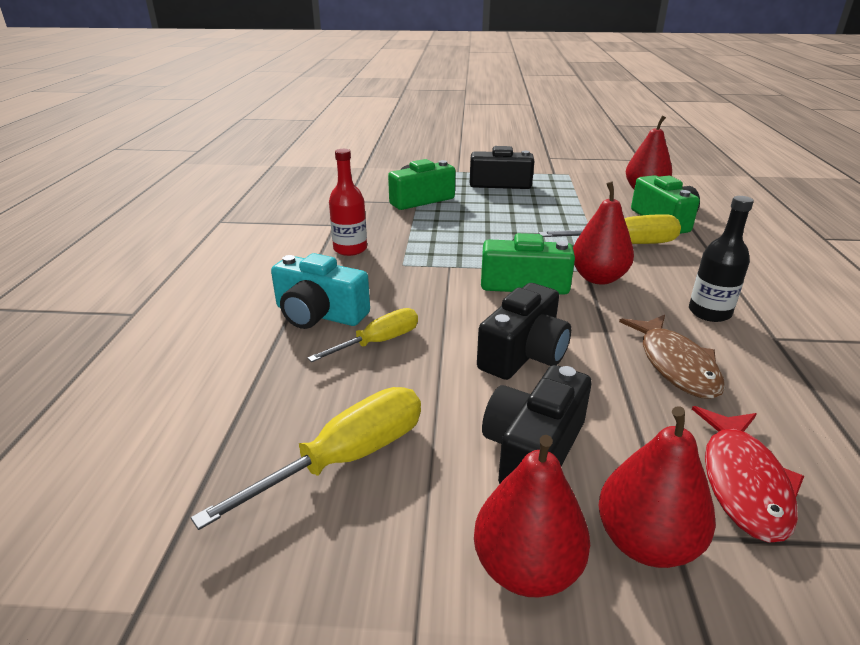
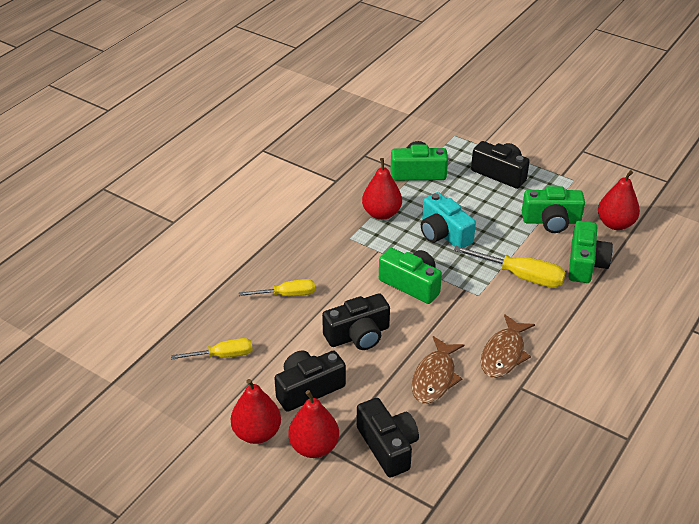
camera: 30 degrees right, 10 degrees up
yellow screwdriver [191,387,421,530] -> yellow screwdriver [171,338,253,360], size x0.66
turquoise camera [271,253,370,329] -> turquoise camera moved to [421,192,476,248]
red bottle [329,149,367,256] -> none
red pear [573,181,634,285] -> red pear moved to [362,158,402,220]
black bottle [689,196,754,322] -> brown fish [481,314,535,378]
red fish [692,406,804,542] -> black camera [357,398,419,477]
none -> green camera [522,186,585,233]

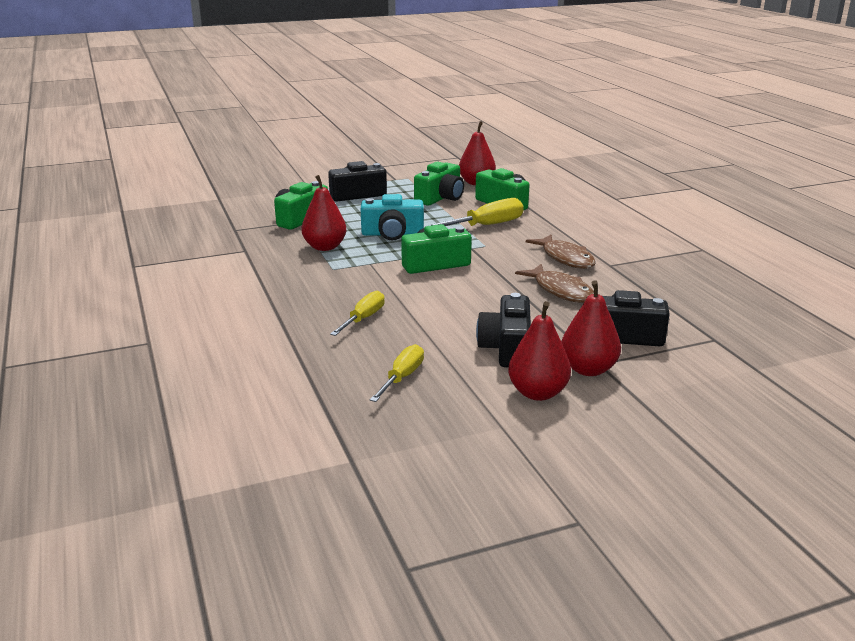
camera: 55 degrees left, 15 degrees down
black camera [322,293,390,350] -> none

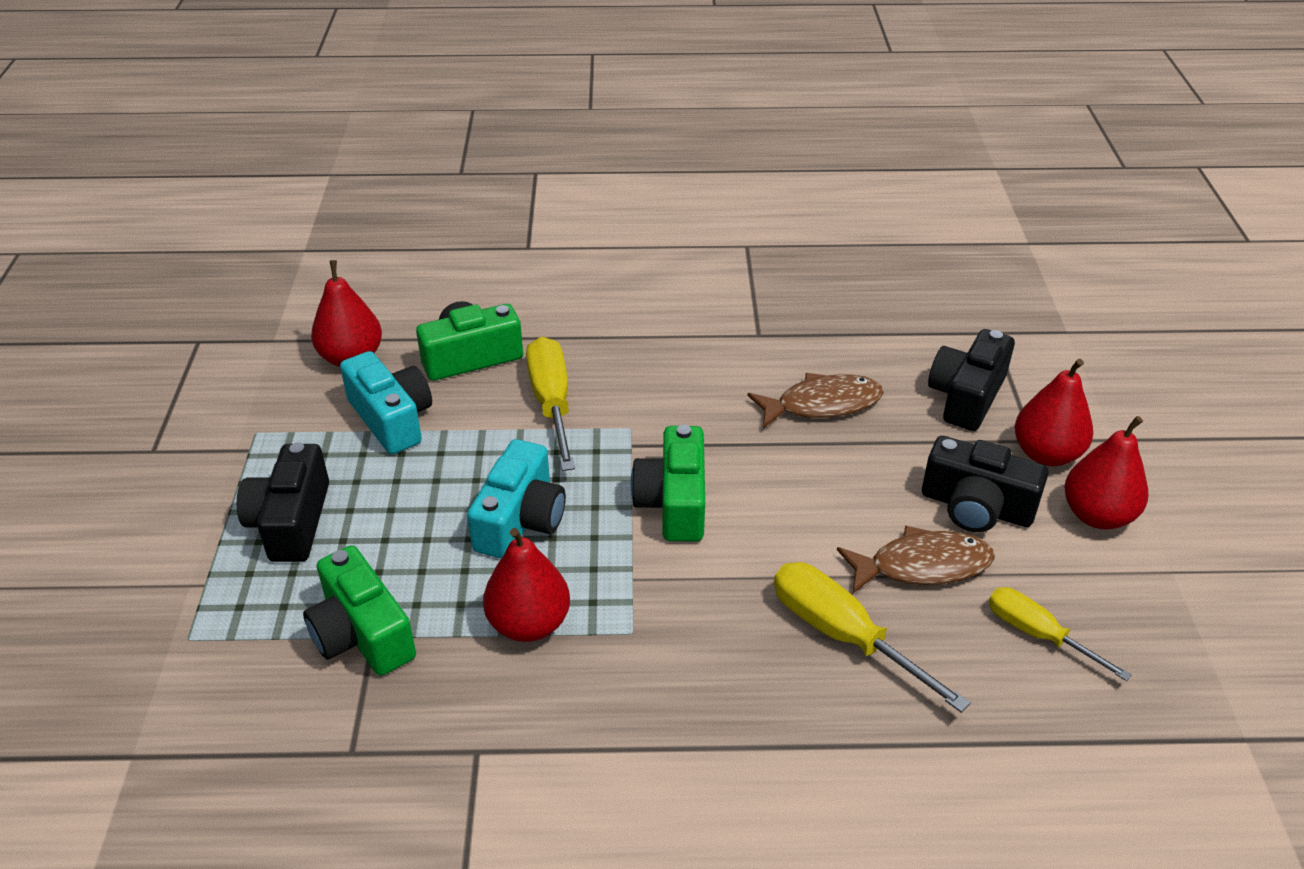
camera: 70 degrees left, 15 degrees up
yellow screwdriver [330,291,385,336] -> yellow screwdriver [774,562,971,713], size x1.52
green camera [414,162,464,205] -> turquoise camera [340,351,432,454]
brown fish [526,235,596,269] -> brown fish moved to [837,525,995,593]

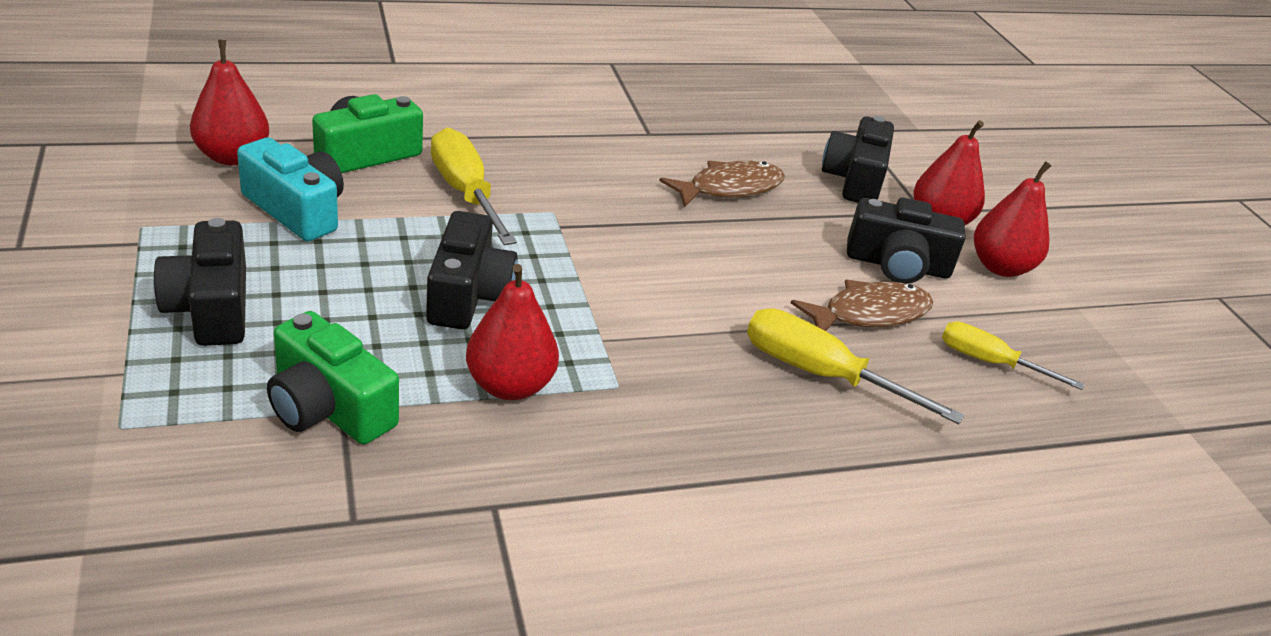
camera: 20 degrees left, 5 degrees down
turquoise camera [467,439,566,558] -> black camera [426,211,518,329]
green camera [631,425,705,542] -> none

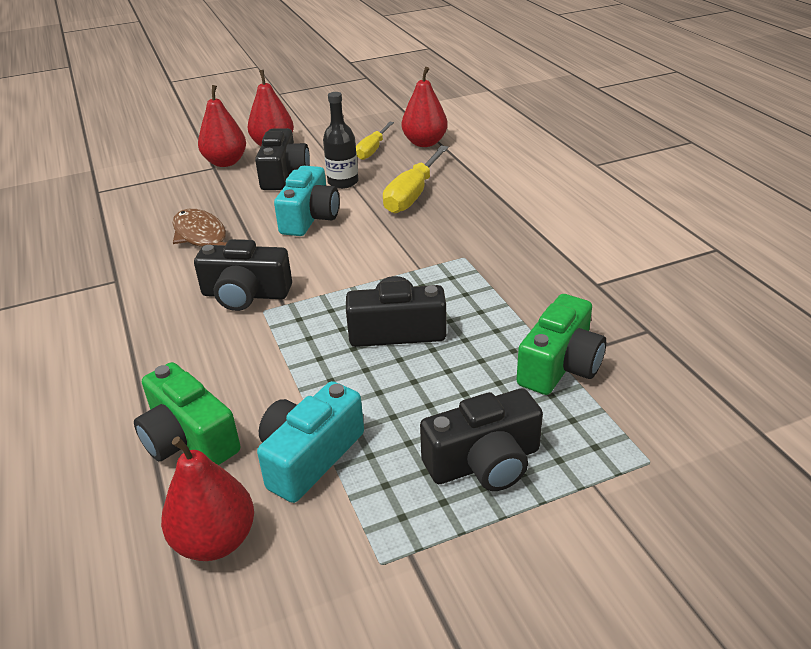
camera: 90 degrees left, 0 degrees up
yellow screwdriver [431,128,517,245] -> none
red pear [466,264,559,400] -> red pear moved to [402,67,448,147]
brown fish [791,280,933,331] -> black bottle [323,92,358,189]
black camera [822,116,894,203] -> black camera moved to [194,239,292,311]
none -> turquoise camera [274,166,340,236]

